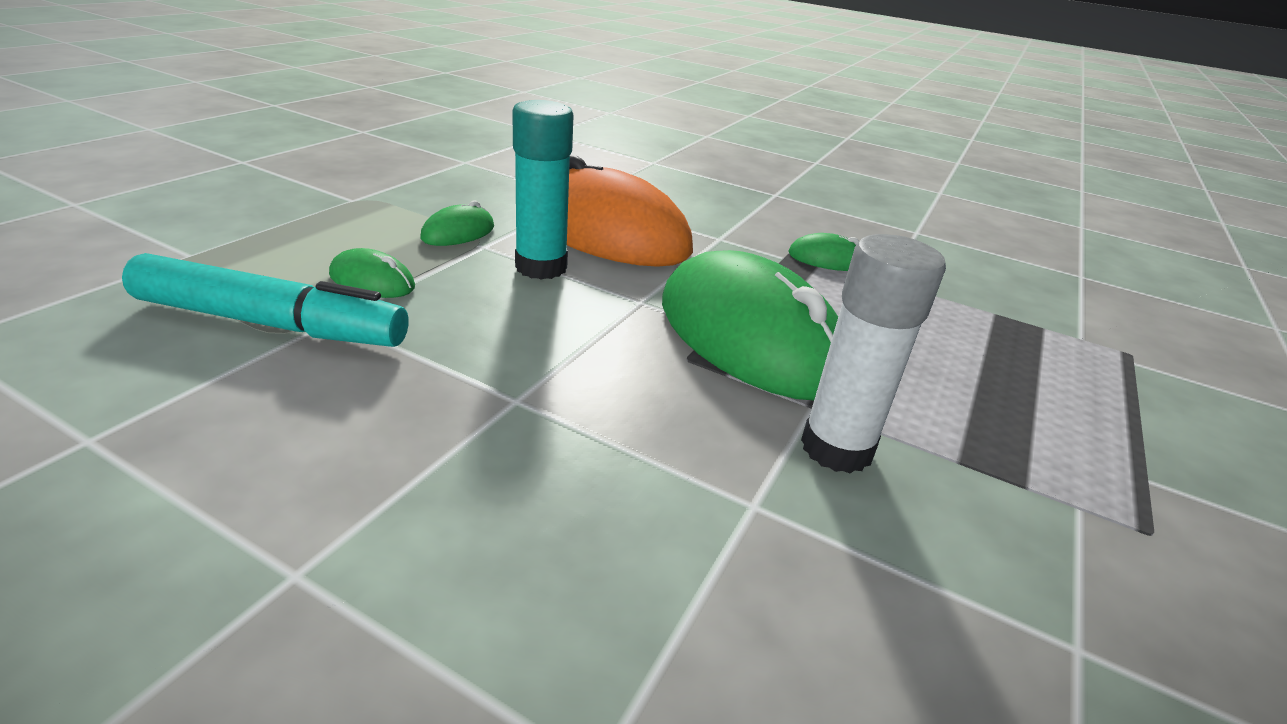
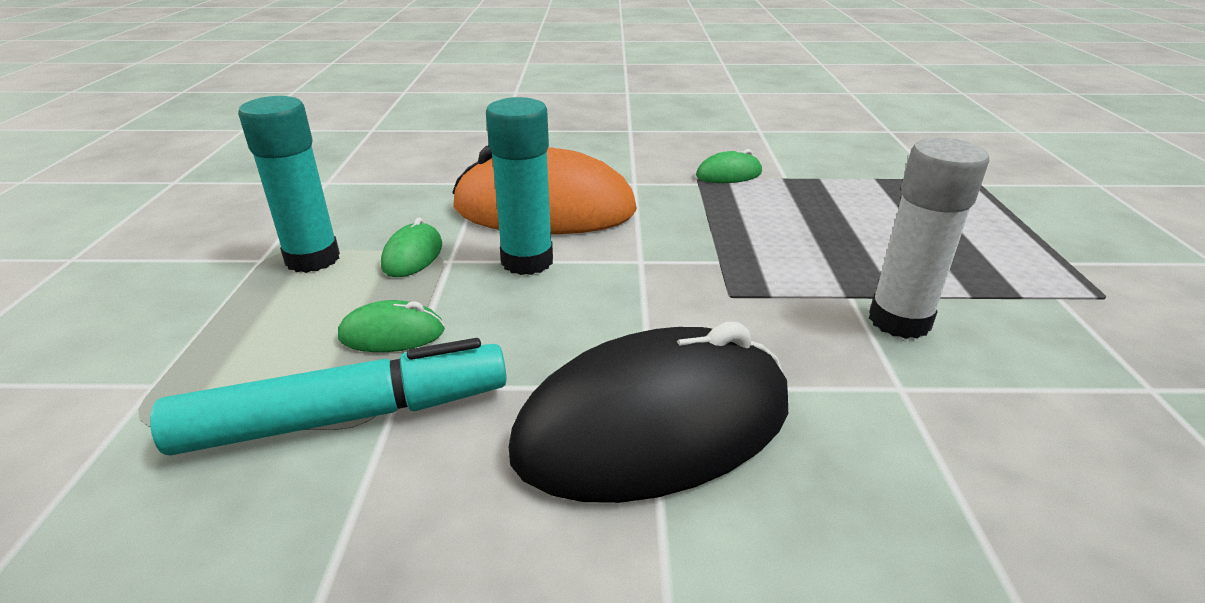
camera: 25 degrees left, 0 degrees up
green mouse [662,250,838,400] -> none
none -> turquoise glue stick [238,96,340,273]
none -> black mouse [509,322,788,503]

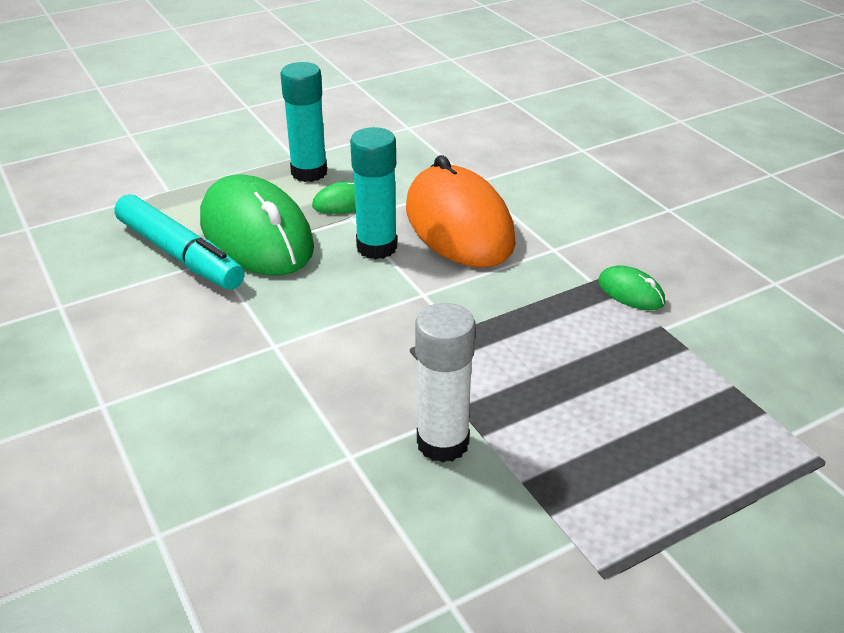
camera: 60 degrees right, 5 degrees up
green mouse [338,300,445,352] -> green mouse [200,175,314,275], size x2.38
black mouse [509,322,788,503] -> none

